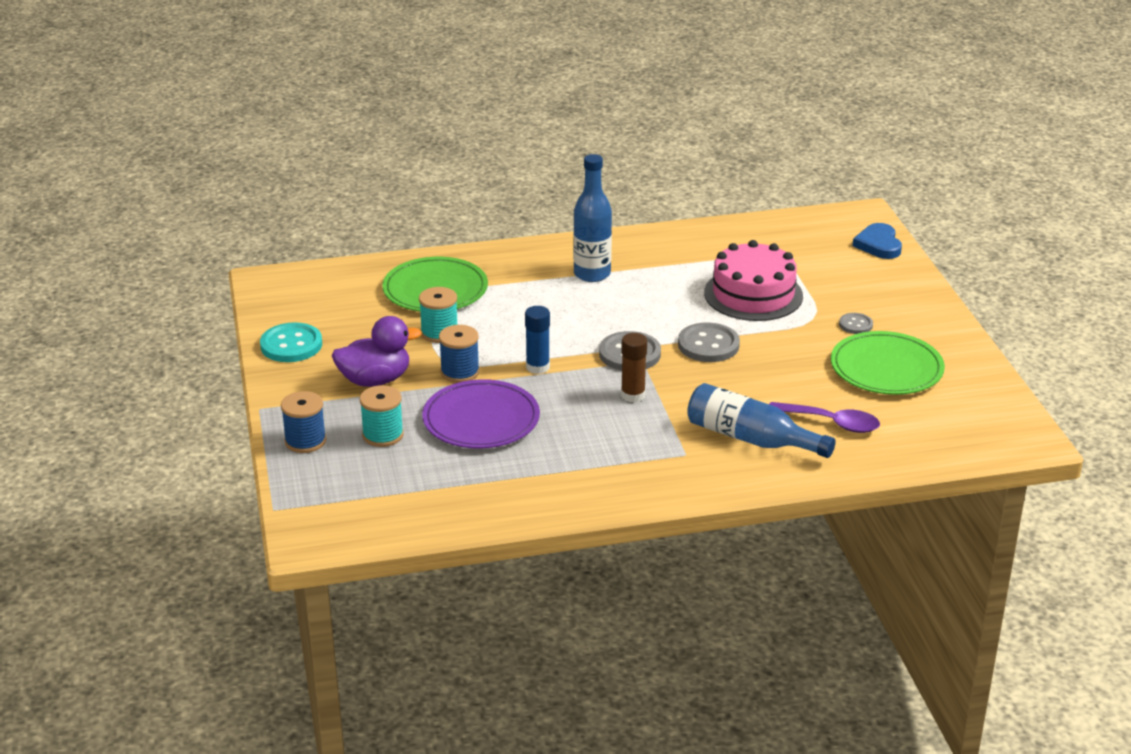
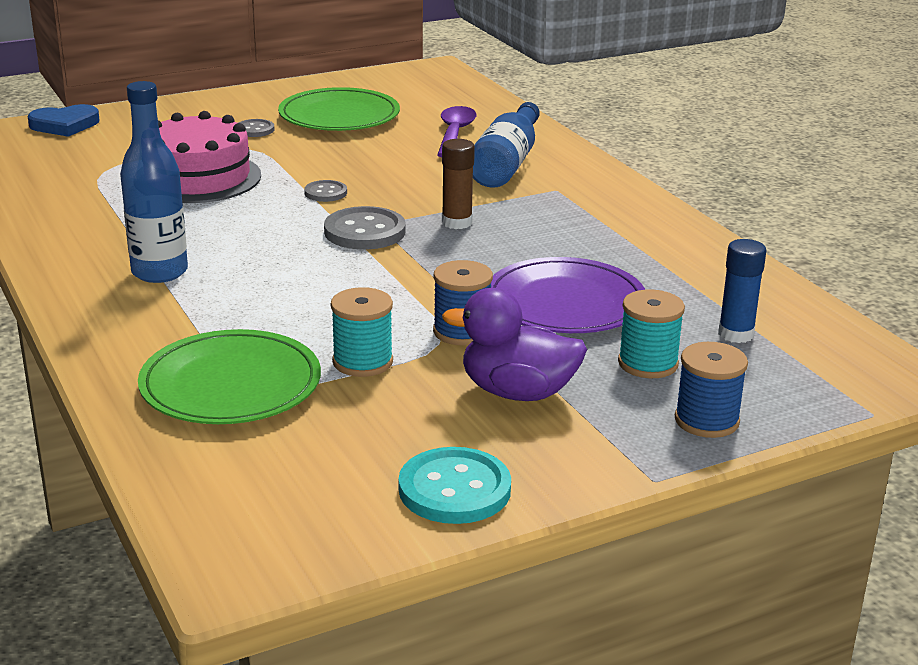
camera: 105 degrees left, 5 degrees down
purple duck [332,316,422,387] -> purple duck turned 45 degrees counterclockwise [442,288,587,401]
blue glue stick [525,306,550,374] -> blue glue stick moved to [718,239,767,343]
grey button [678,322,740,362] -> grey button [304,180,347,202], size x0.56

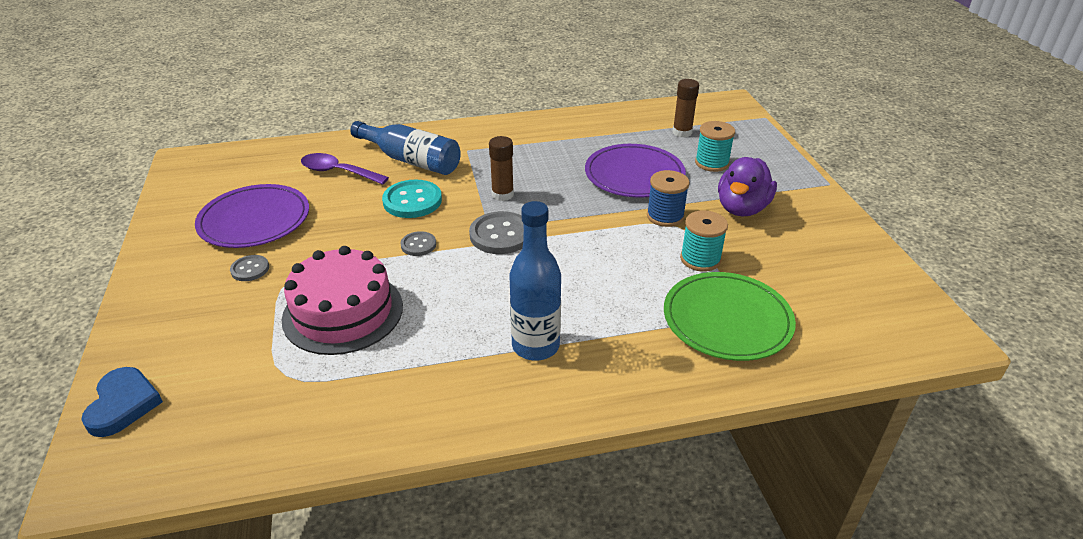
camera: 75 degrees left, 10 degrees up
green plate [278,87,400,131] -> purple plate [195,184,309,248]
turquoise button [398,447,511,524] -> turquoise button moved to [382,179,442,218]
blue spool [675,342,748,438] -> none
blue glue stick [718,239,767,343] -> brown glue stick [672,79,699,137]

